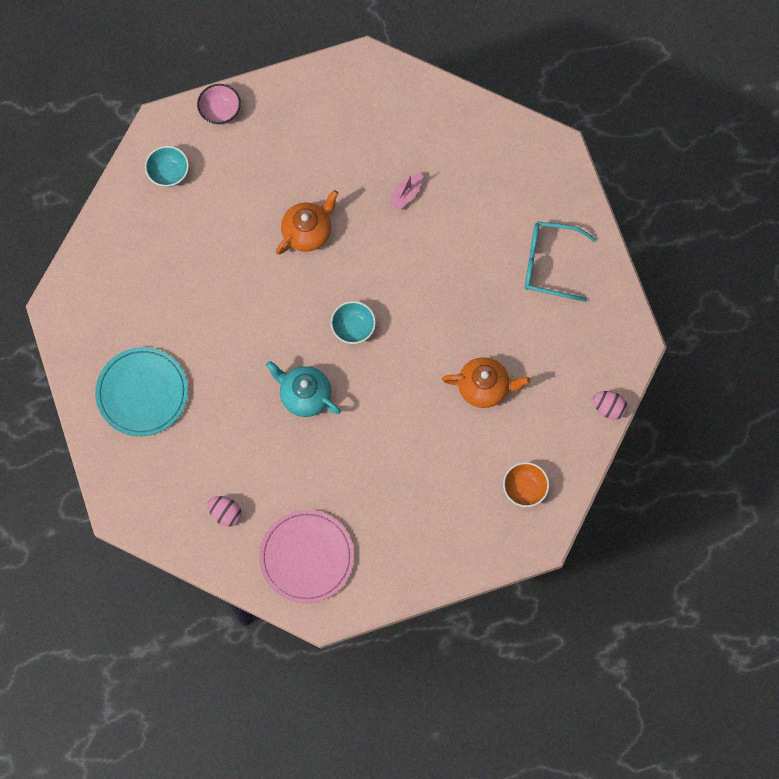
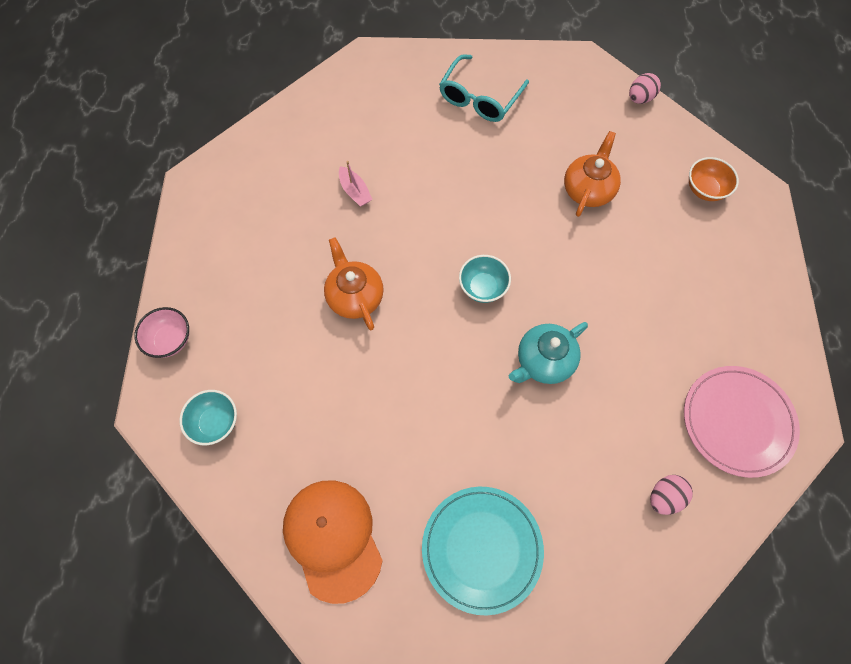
camera: 70 degrees left, 5 degrees down
none -> orange cap [283,480,383,604]

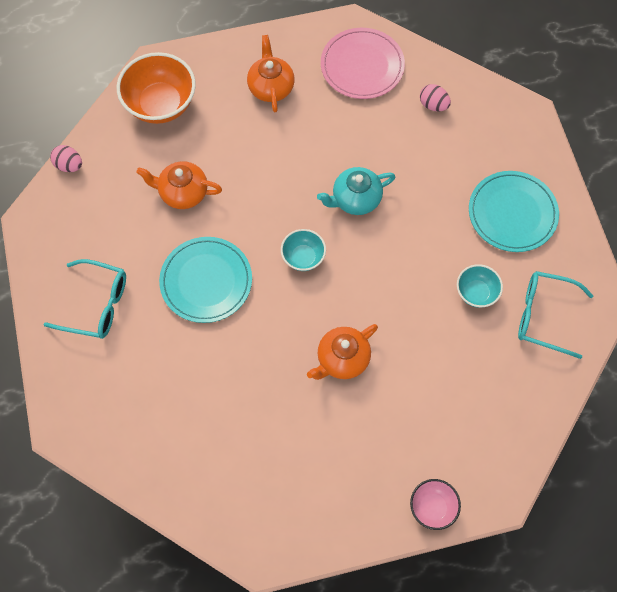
camera: 105 degrees left, 0 degrees up
turquoise bowl [179,390,237,445] -> turquoise bowl moved to [457,264,503,308]
orange cap [283,480,383,604] -> turquoise glasses [518,271,594,359]
pink boat [339,161,373,207] -> none
turquoise teapot [509,322,588,384] -> turquoise teapot turned 120 degrees clockwise [317,167,396,215]
orange bowl [689,157,739,201] -> orange bowl [117,52,196,124], size x1.83
none -> turquoise plate [159,237,252,323]
none -> orange teapot [247,35,295,112]

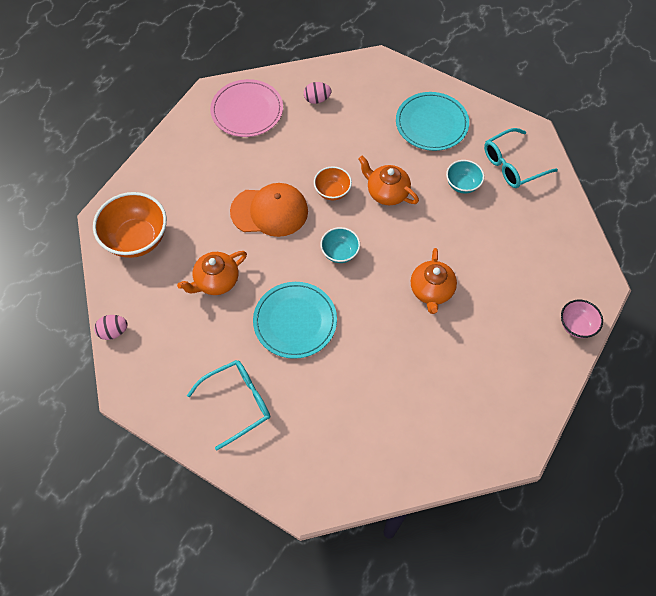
camera: 45 degrees left, 5 degrees down
orange teapot [247,35,295,112] -> orange teapot moved to [358,156,419,205]
turquoise teapot [317,167,396,215] -> orange bowl [314,166,352,200]
none -> orange cap [230,183,308,237]

